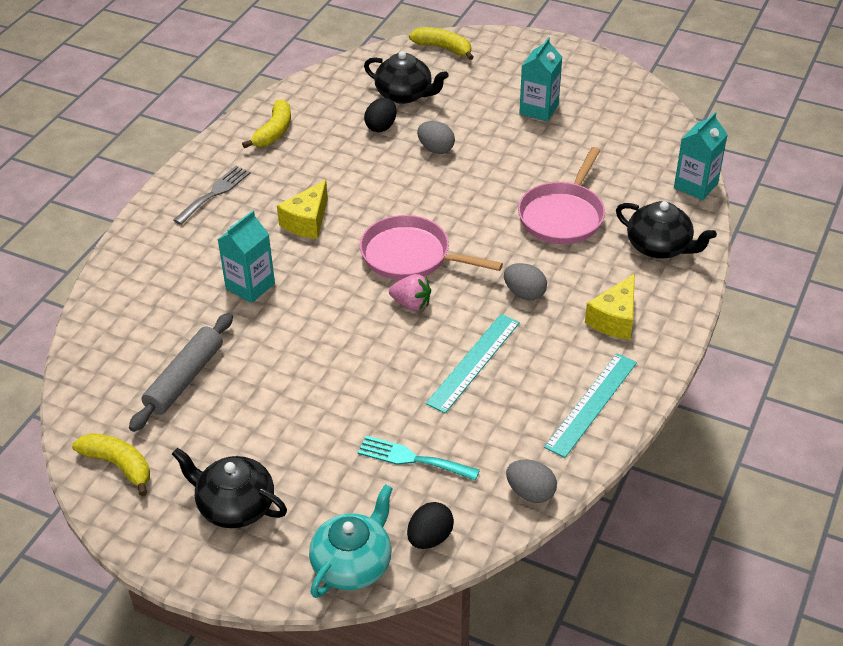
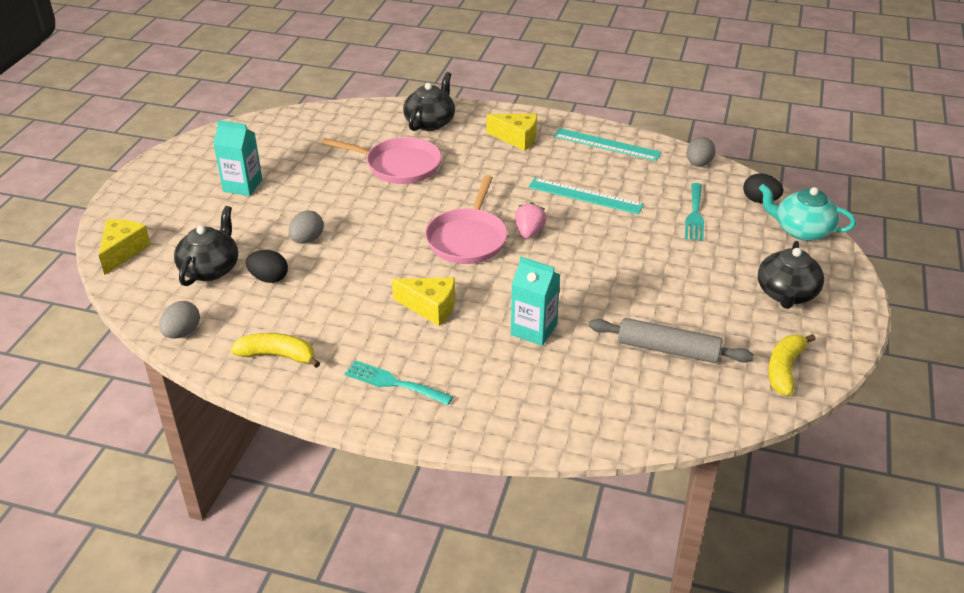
camera: 100 degrees left, 5 degrees down
grey fork [173,166,250,225] -> turquoise fork [344,360,453,405]
yellow banana [409,27,473,60] -> yellow cheese [99,219,151,275]
grey egg [504,263,547,300] -> grey egg moved to [159,301,200,338]
turquoise carton [674,112,728,200] -> none

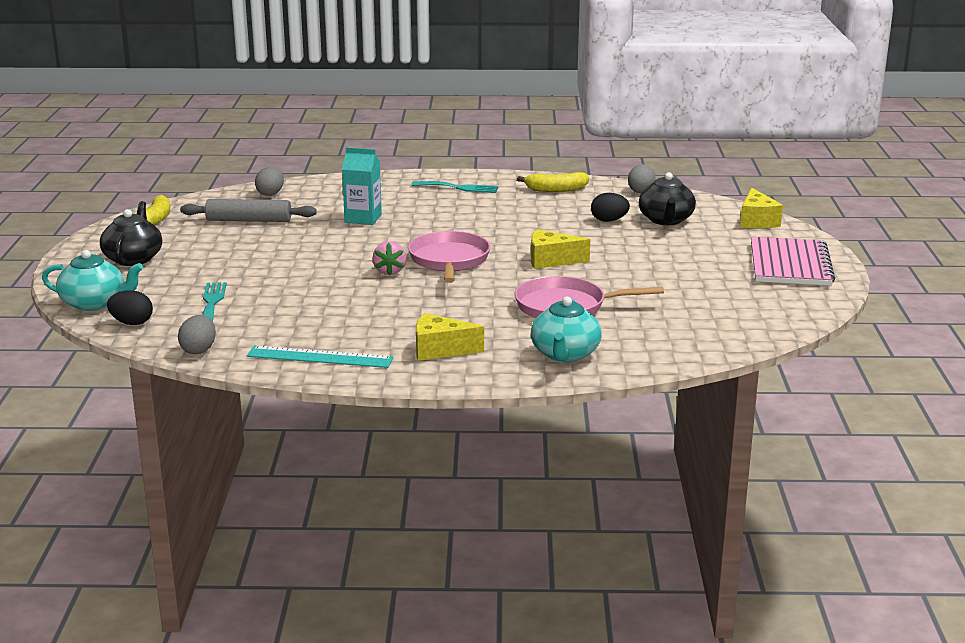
camera: 165 degrees right, 15 degrees down
turquoise carton [213,120,262,196] -> none
grey egg [289,210,324,243] -> grey egg moved to [255,167,284,196]
yellow cheese [392,277,455,326] -> yellow cheese moved to [531,229,590,269]
black teapot [403,72,455,131] -> turquoise teapot [531,297,602,362]
turquoise ruler [528,178,644,214] -> none
none -> pink notebook [751,237,835,286]

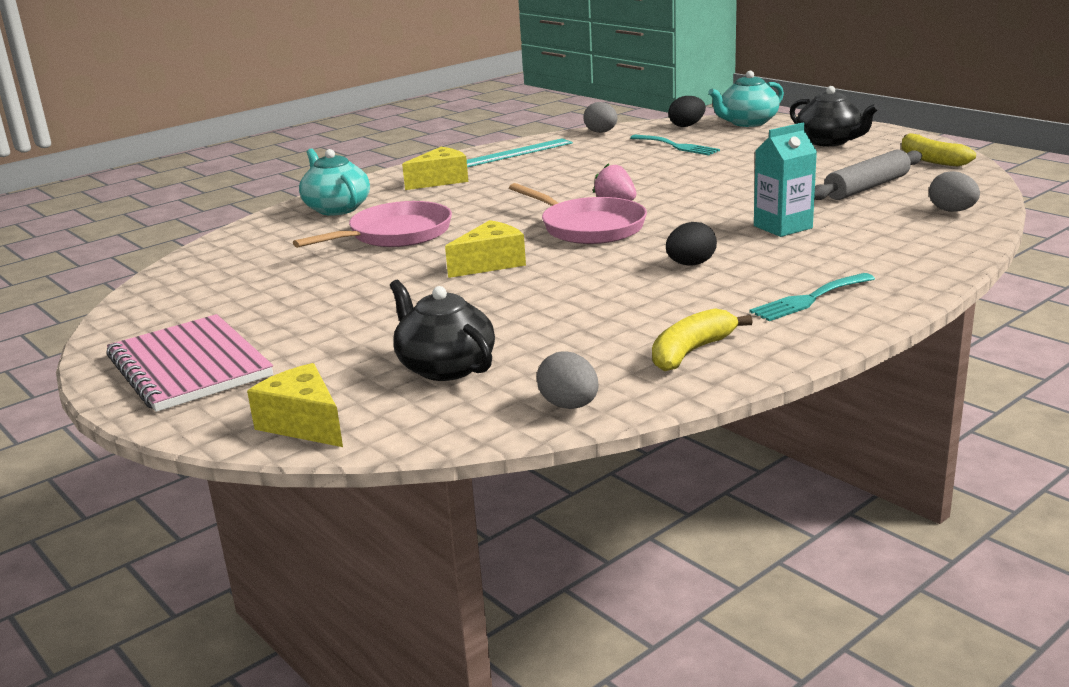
camera: 140 degrees right, 0 degrees up
black egg [591,193,630,222] -> black egg moved to [666,222,717,266]

